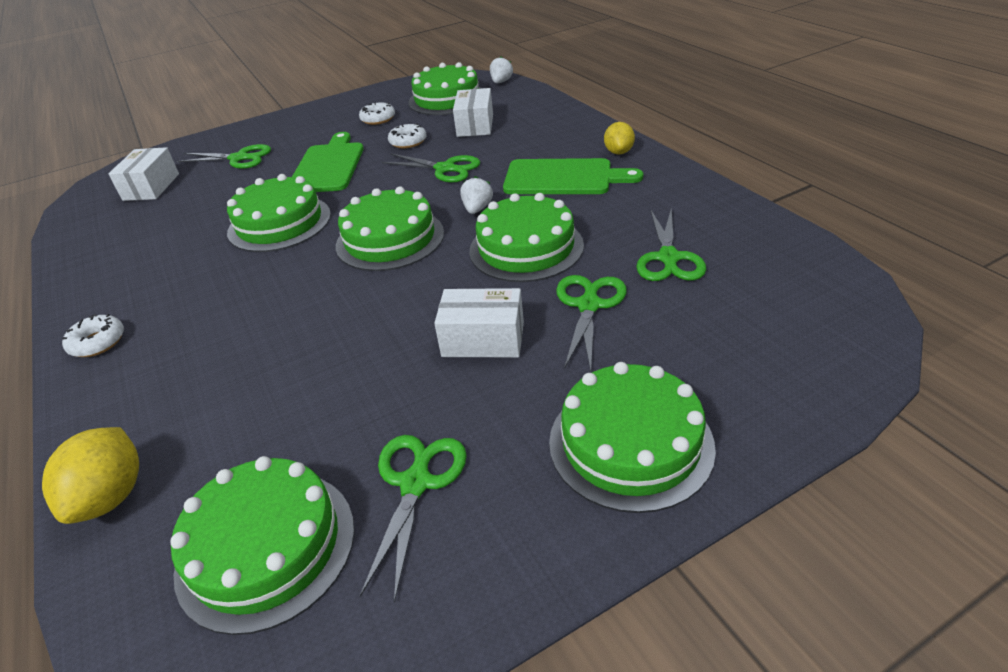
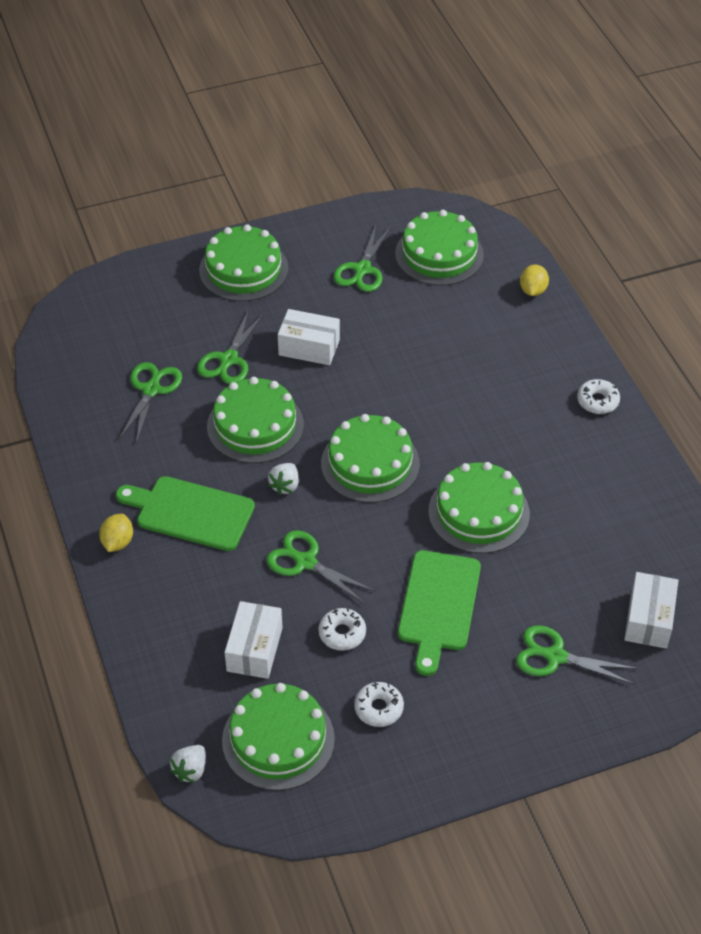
camera: 175 degrees left, 10 degrees up
yellow lemon [42,427,139,524] -> yellow lemon [520,265,549,296], size x0.66

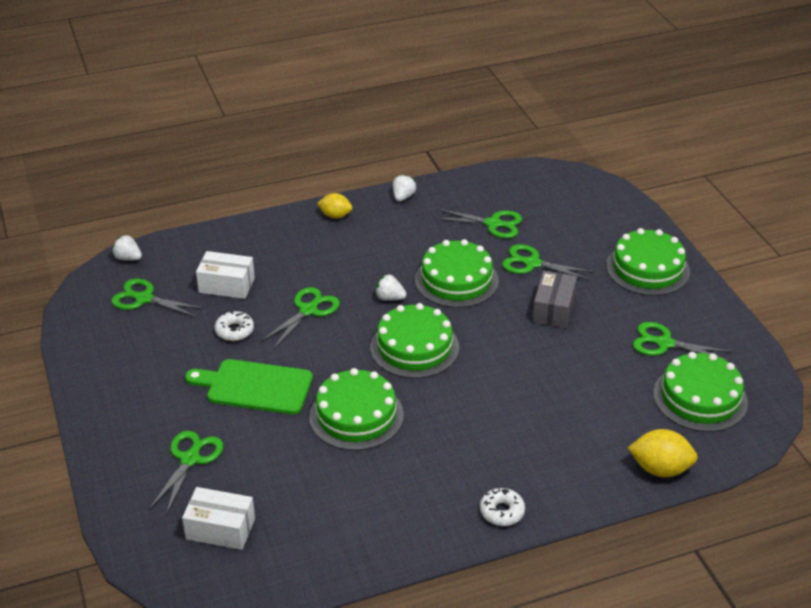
camera: 90 degrees right, 10 degrees down
green cutting board [116,476,255,551] -> none
green cake [222,683,335,791] -> green scissors [111,279,205,317]
white box [278,309,340,365] -> grey box [532,271,577,328]
white donut [354,682,404,727] -> none
yellow lemon [520,265,549,296] -> yellow lemon [628,429,698,477], size x1.51
none -> white strawberry [393,174,416,201]

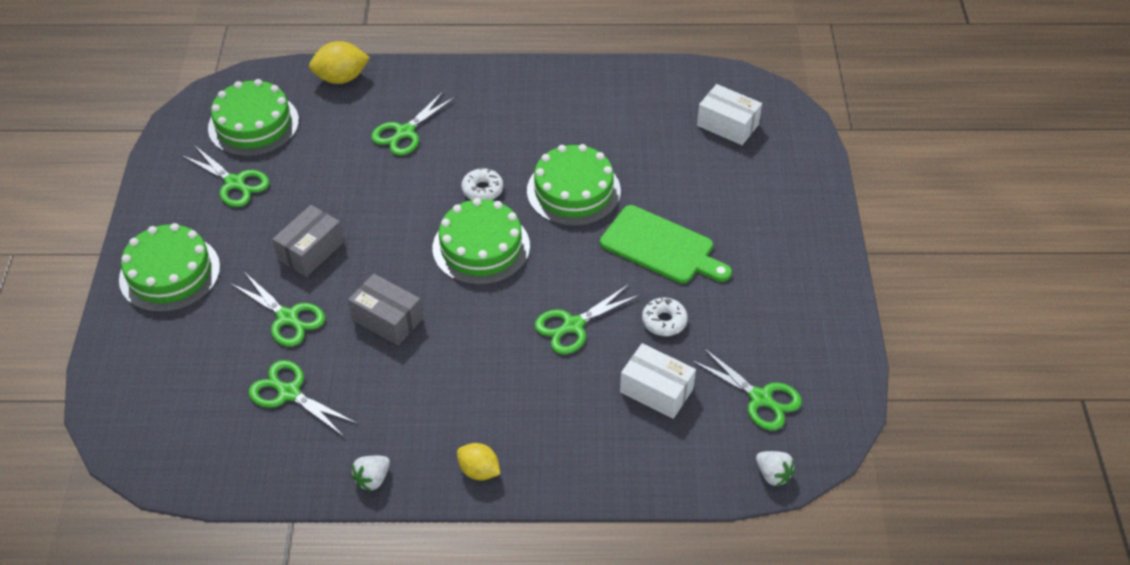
camera: 160 degrees left, 10 degrees up
green scissors [149,431,223,515] -> green scissors moved to [371,92,456,156]
white strawberry [375,274,406,301] -> none
green cake [415,239,499,308] -> grey box [348,274,423,345]
white donut [480,488,525,526] -> white donut moved to [461,167,503,200]
yellow lemon [628,429,698,477] -> yellow lemon turned 45 degrees counterclockwise [309,41,370,84]

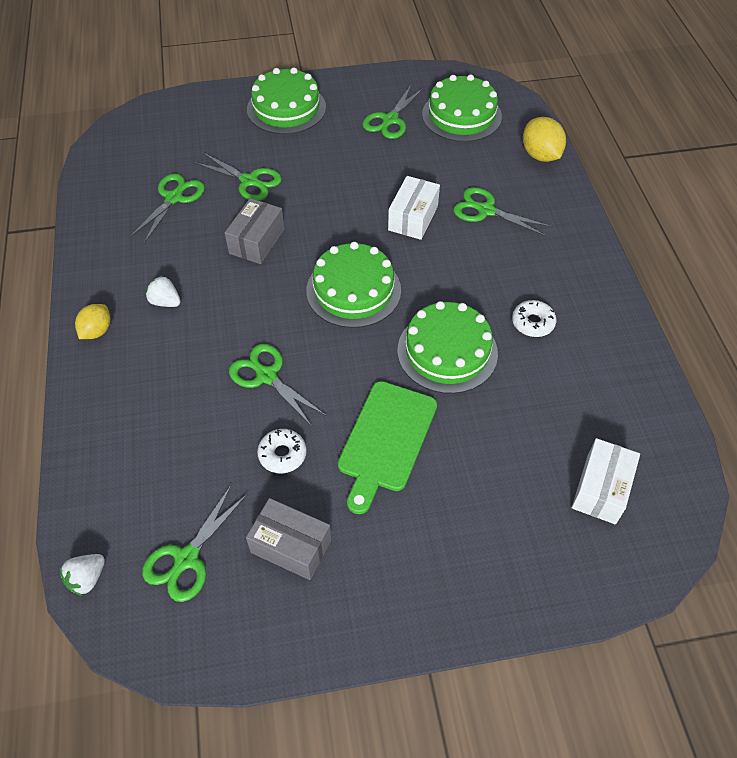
camera: 80 degrees right, 5 degrees up
green scissors [230,272,325,347] -> green scissors turned 90 degrees counterclockwise [193,153,282,201]
grey box [272,205,344,277] -> grey box moved to [246,498,331,580]
white strawberry [351,456,390,491] -> white strawberry moved to [146,275,181,307]
white donut [461,167,503,200] -> white donut moved to [512,300,556,337]
white box [620,343,696,419] -> white box moved to [388,176,440,240]

